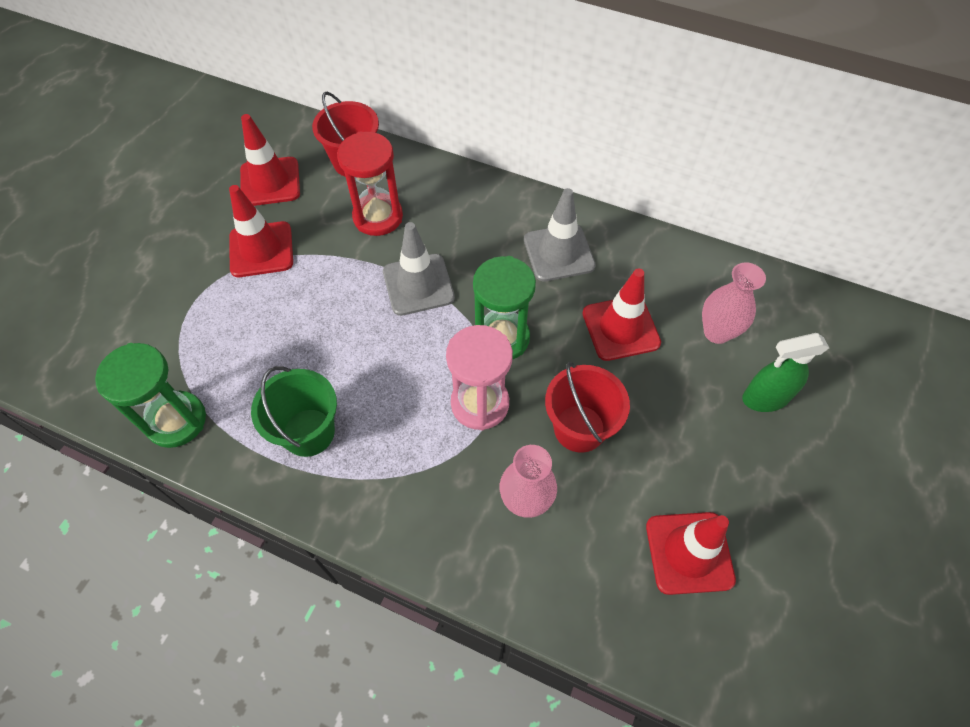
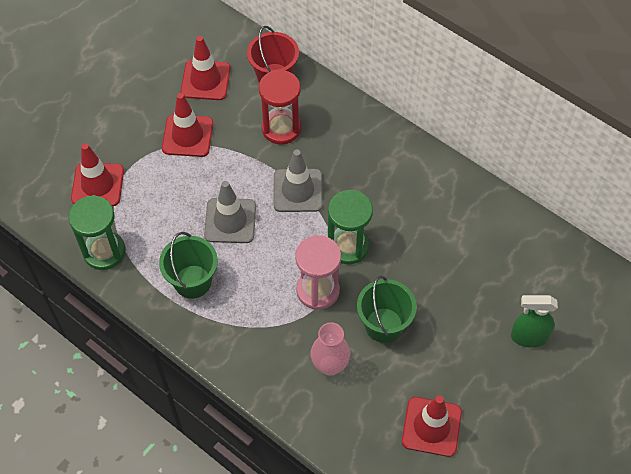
camera: 15 degrees right, 0 degrees up
grey traffic cone [524,188,596,281] -> grey traffic cone moved to [204,181,256,243]
red bucket [545,362,630,453] -> green bucket [357,276,417,343]
red traffic cone [583,268,661,361] -> red traffic cone moved to [71,143,124,206]
pink vase [702,262,766,344] -> none

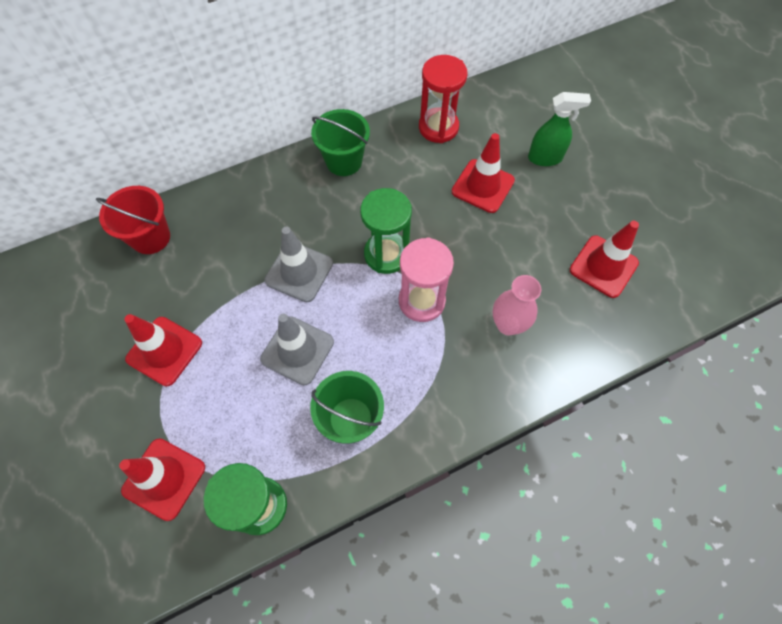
camera: 65 degrees left, 5 degrees up
red traffic cone [181,36,231,100] -> red traffic cone moved to [452,133,515,213]
red hourglass [259,69,301,145] -> red hourglass moved to [419,55,467,143]
green bucket [357,276,417,343] -> green bucket moved to [311,109,370,176]
green spray bottle [511,295,558,348] -> green spray bottle turned 120 degrees counterclockwise [528,92,591,166]

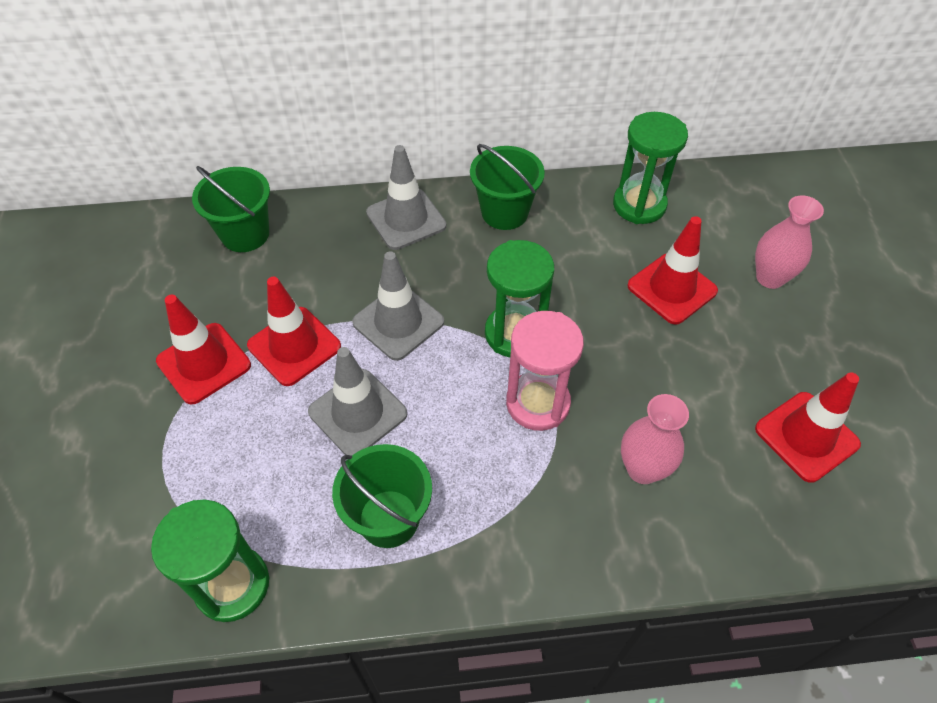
camera: 20 degrees right, 10 degrees down
red bucket [96,186,170,254] -> green bucket [192,166,270,252]
red traffic cone [119,439,205,521] -> red traffic cone moved to [247,277,341,386]
red hourglass [419,55,467,143] -> green hourglass [613,112,688,224]
green spray bottle [528,92,591,166] -> pink vase [755,195,824,289]
none -> grey traffic cone [366,145,446,250]

